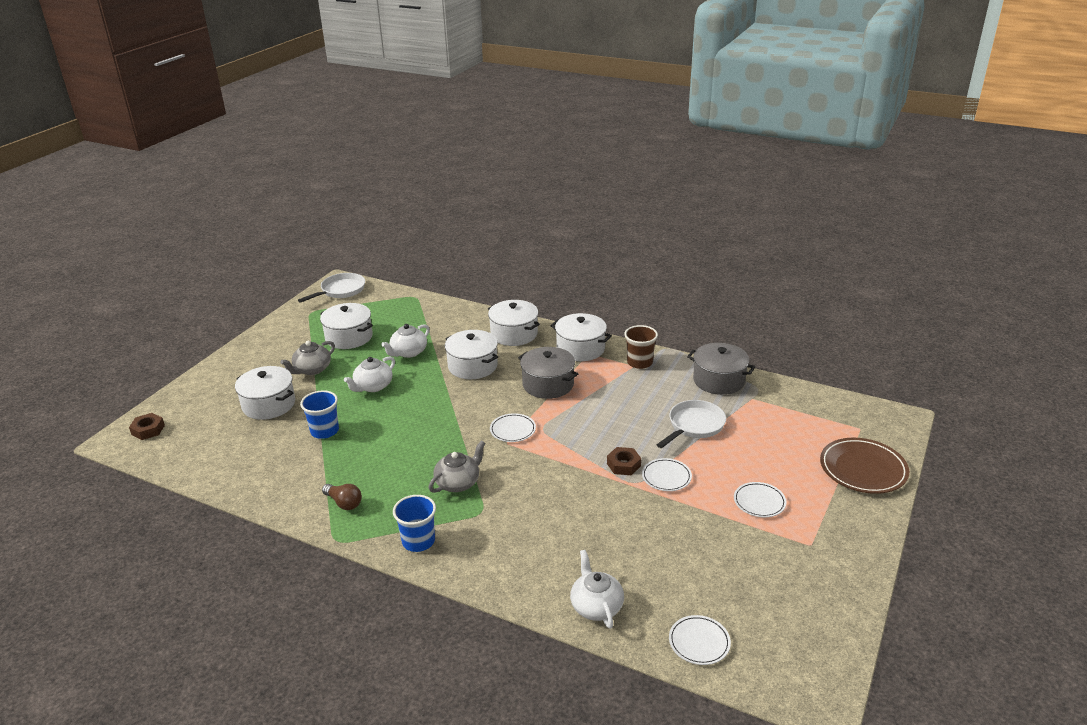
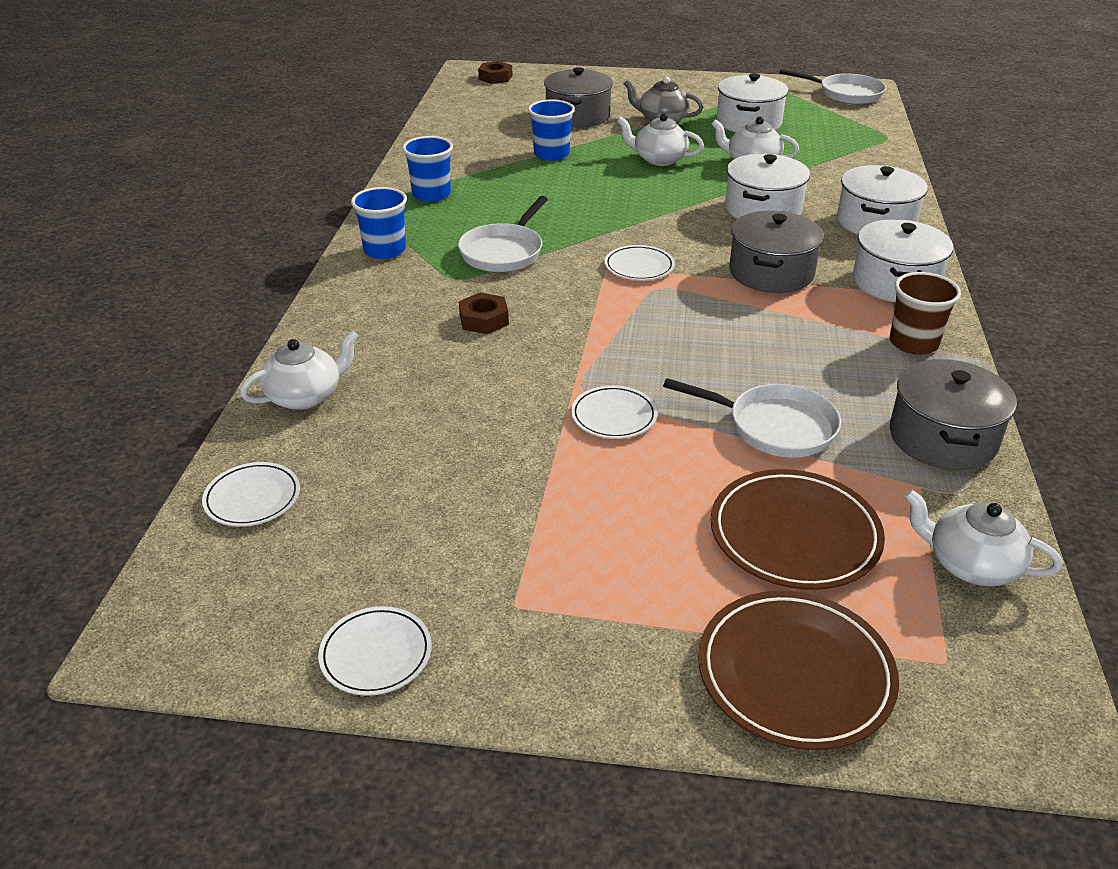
camera: 70 degrees right, 5 degrees up
white pot [235,366,295,420] -> grey pot [544,67,613,128]
brown light bulb [322,484,362,510] -> blue cup [402,136,453,202]
grey teapot [429,440,485,493] -> white pan [458,196,548,272]
brown nut [607,447,641,475] -> brown nut moved to [459,292,509,334]
white plate [734,482,786,517] -> white plate moved to [318,606,432,696]
none -> brown plate [711,469,885,590]
none -> white teapot [904,489,1062,586]

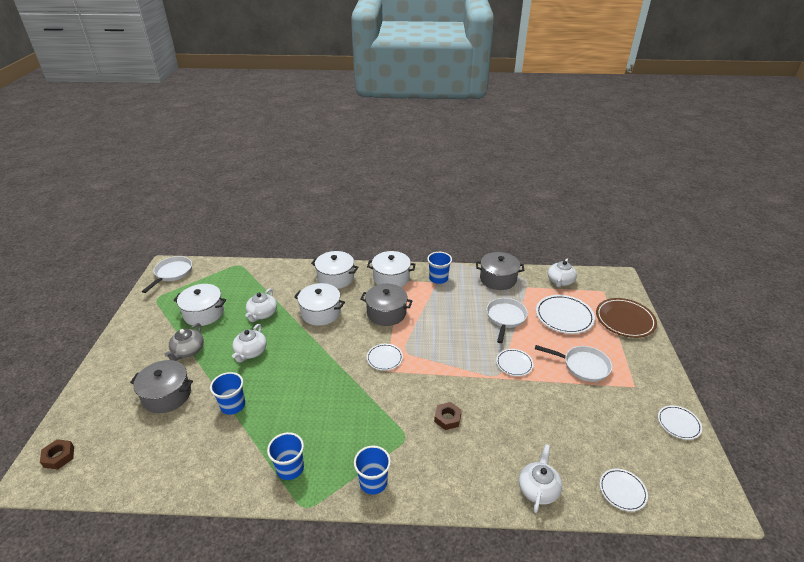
camera: 95 degrees left, 0 degrees up
white teapot [240,330,359,410] -> white teapot turned 60 degrees clockwise [519,444,562,513]
white pan [458,196,548,272] -> white pan moved to [535,345,612,382]
brown plate [711,469,885,590] -> white plate [536,295,595,334]
brown cup [890,272,961,355] -> blue cup [427,252,452,284]

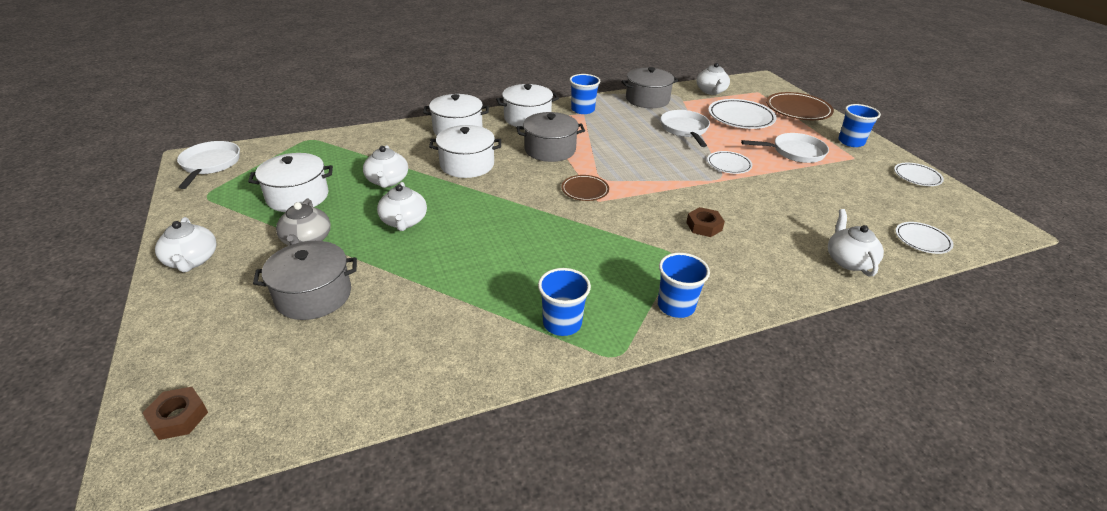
camera: 25 degrees left, 0 degrees up
blue cup [210,372,245,415] -> blue cup moved to [838,104,881,147]
white plate [367,344,403,371] -> brown plate [561,175,609,201]
none -> white teapot [155,217,217,272]

